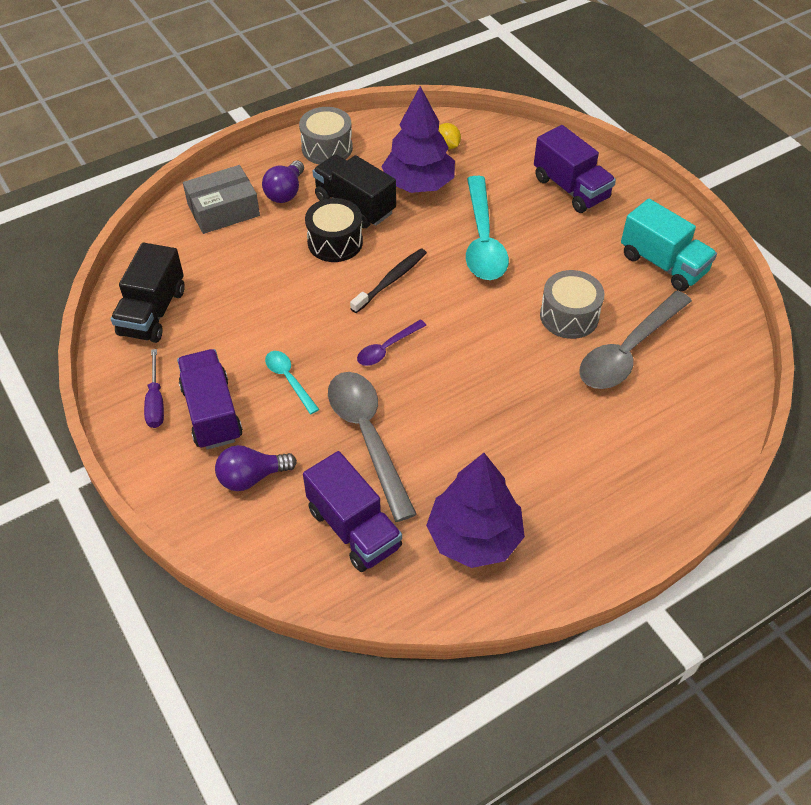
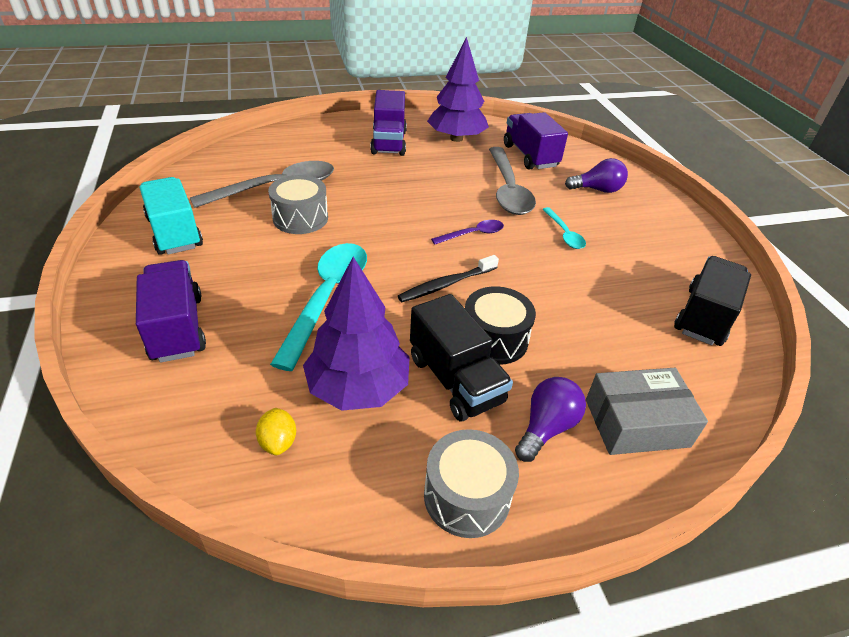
camera: 165 degrees left, 10 degrees down
purple screwdriver [144,349,164,428] -> none
purple truck [177,349,243,450] -> purple truck moved to [370,90,407,156]

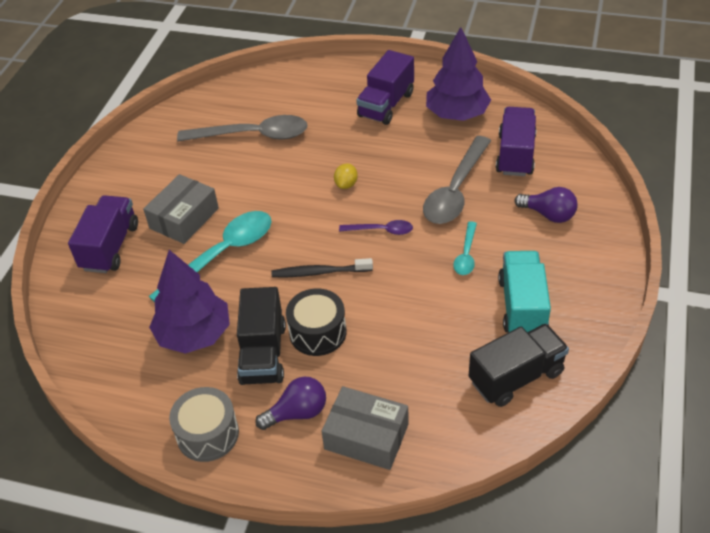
camera: 35 degrees right, 5 degrees up
turquoise truck [140,177,203,255] -> turquoise truck moved to [498,251,551,333]
yellow lemon [256,408,296,455] -> yellow lemon moved to [334,163,358,189]
grey drum [268,175,328,234] -> none
none -> grey box [143,174,219,244]

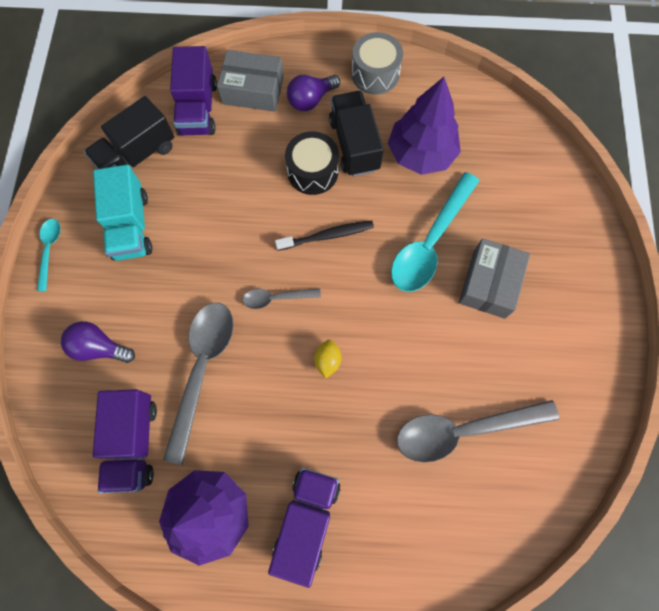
camera: 165 degrees right, 25 degrees up
purple truck [68,195,138,273] -> purple truck moved to [170,46,217,136]
purple spoon [339,220,413,235] -> grey spoon [242,288,321,309]
turquoise spoon [453,221,477,275] -> turquoise spoon moved to [37,219,60,291]

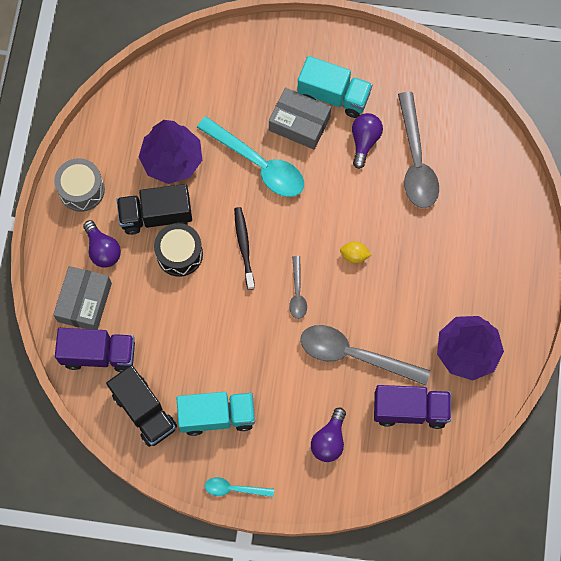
camera: 85 degrees left, 0 degrees up
purple truck [268,468,341,588] -> none
none -> turquoise truck [297,56,373,118]
none -> purple light bulb [352,113,383,169]

